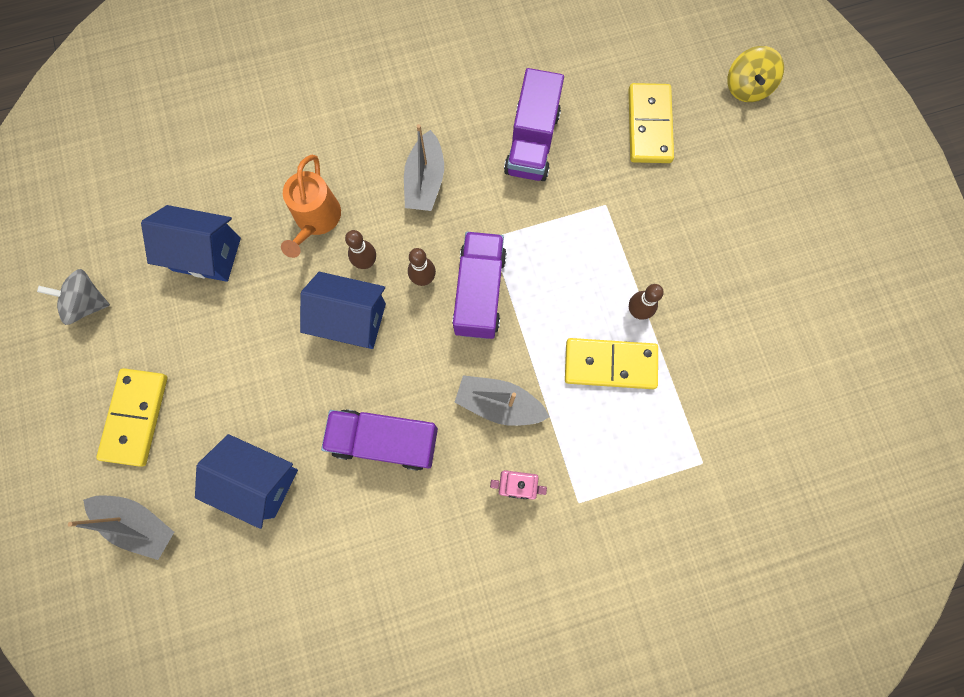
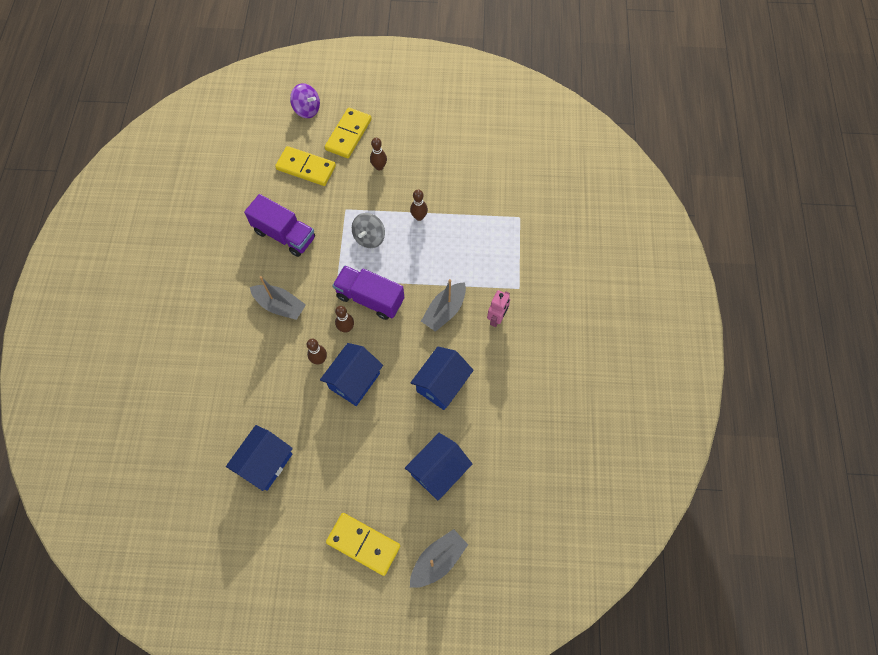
camera: 70 degrees left, 10 degrees down
grey spinning top [37,269,110,325] -> grey spinning top moved to [352,213,385,248]
orange watering can [281,155,341,258] -> none
purple truck [321,409,438,471] -> blue house [410,347,474,410]
yellow domino [565,338,658,389] -> yellow domino moved to [325,108,372,158]
yellow spinning top [727,46,784,102] -> purple spinning top [290,83,320,118]
none -> brown bowling pin [370,138,387,171]

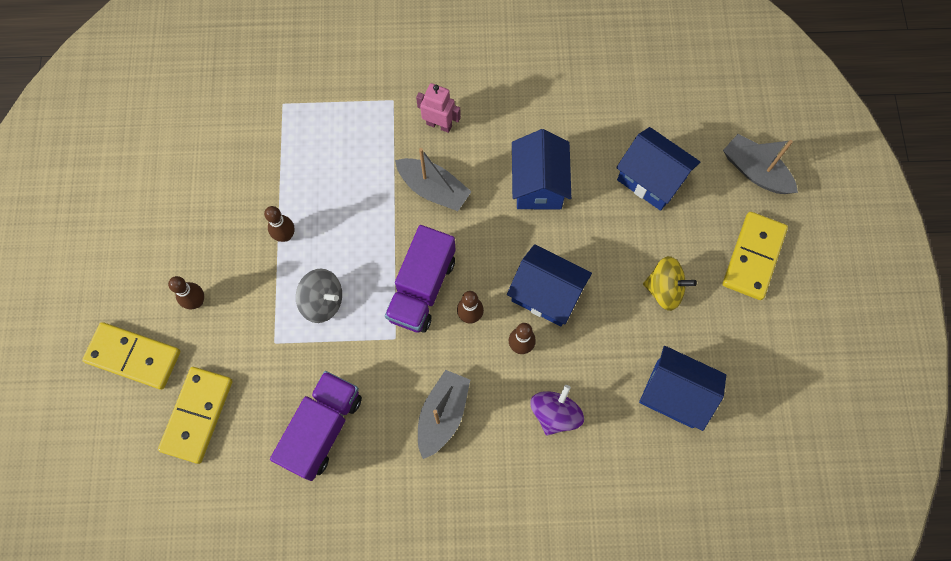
camera: 95 degrees left, 5 degrees up
purple spinning top [290,83,320,118] -> purple spinning top moved to [530,385,584,436]
blue house [410,347,474,410] -> blue house turned 60 degrees clockwise [512,129,571,209]
none -> yellow spinning top [643,256,697,311]

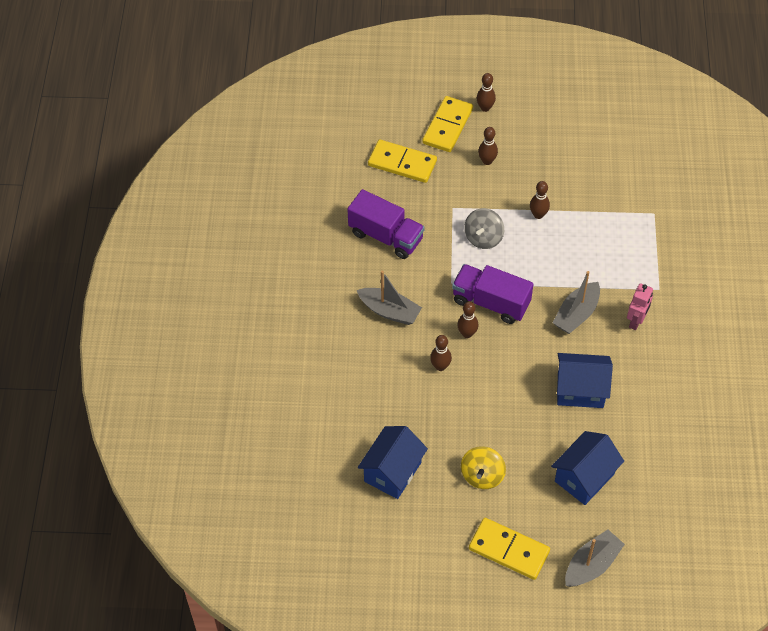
camera: 95 degrees right, 15 degrees down
blue house [507,244,592,326] -> none
purple spinning top [530,385,584,436] -> none
none -> brown bowling pin [477,73,496,112]

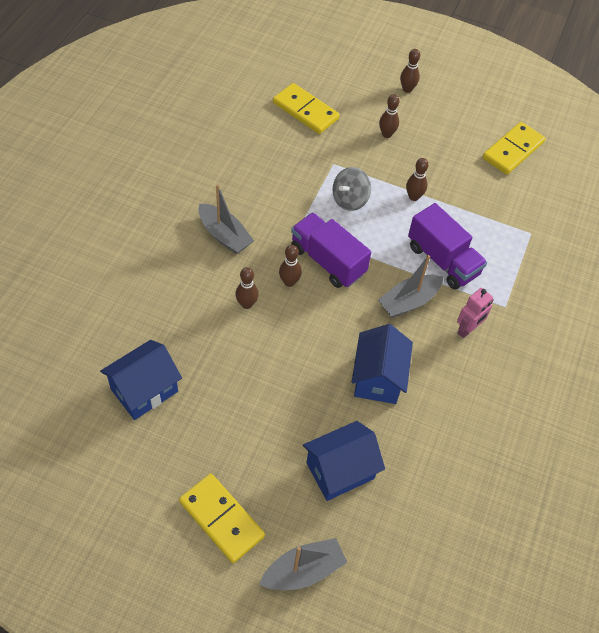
camera: 15 degrees right, 0 degrees up
purple truck [347,189,425,259] -> purple truck moved to [408,203,487,290]
yellow domino [422,96,473,152] -> yellow domino moved to [483,122,545,175]
yellow spinning top [461,446,506,489] -> none
blue house [557,353,613,408] -> blue house turned 75 degrees clockwise [352,324,413,404]

